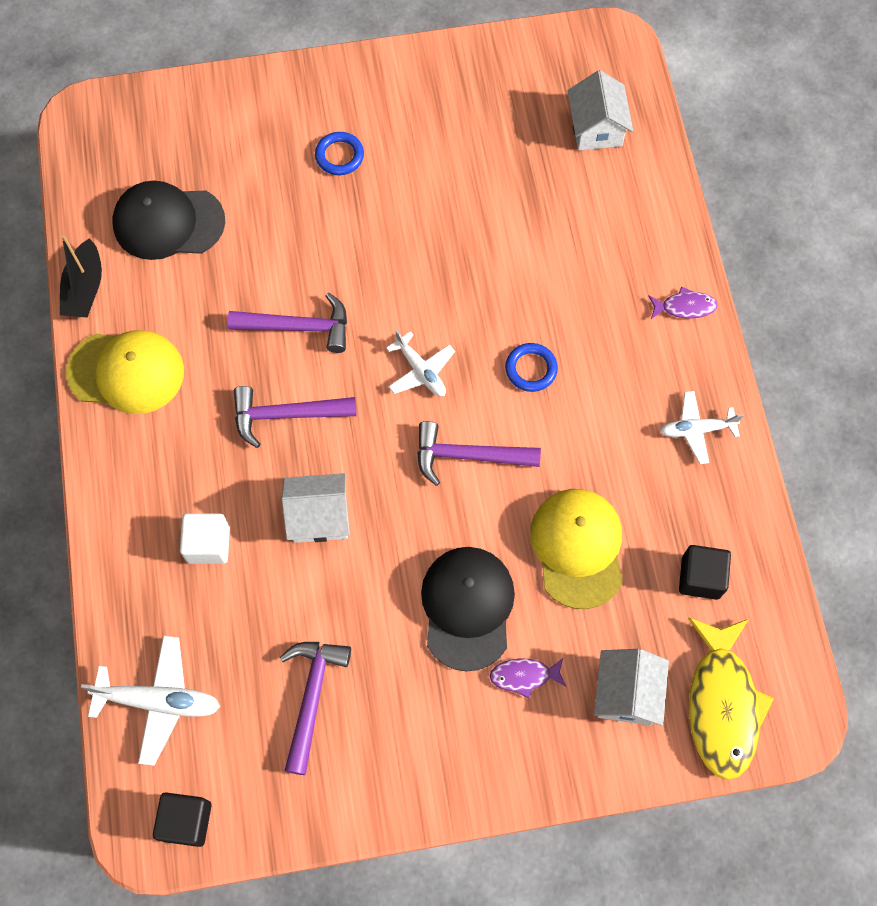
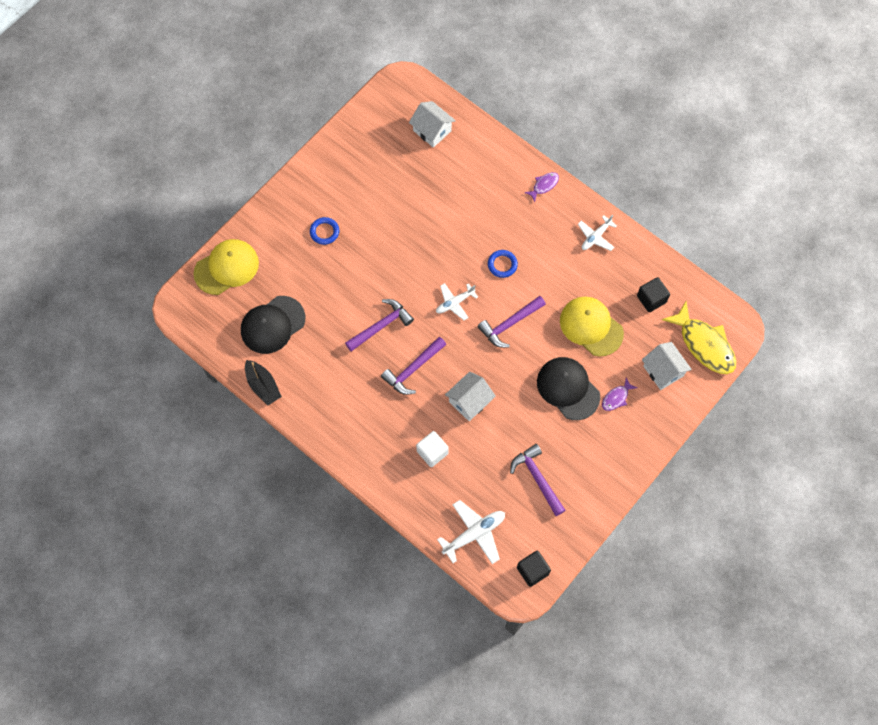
camera: 40 degrees left, 0 degrees up
yellow cap [66,330,184,414] -> yellow cap moved to [193,239,259,295]
white plane [386,330,455,396] -> white plane turned 135 degrees clockwise [436,283,478,320]

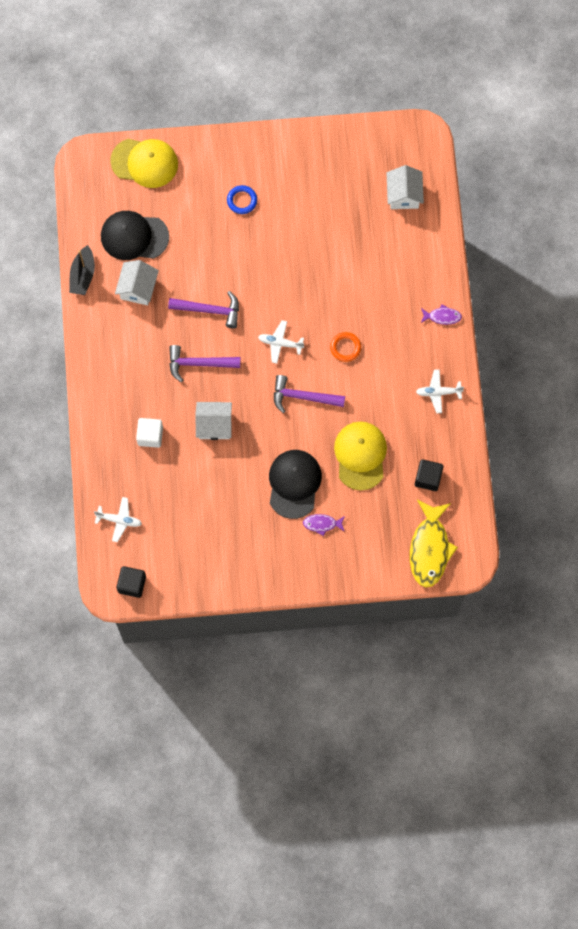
camera: 45 degrees right, 5 degrees up
white plane [437,500,505,564] -> white plane [94,497,142,542], size x0.66
blue ring [488,250,518,278] -> orange ring [330,332,361,362]
purple hammer [510,444,565,516] -> none
white house [642,342,692,390] -> white house moved to [115,260,159,305]

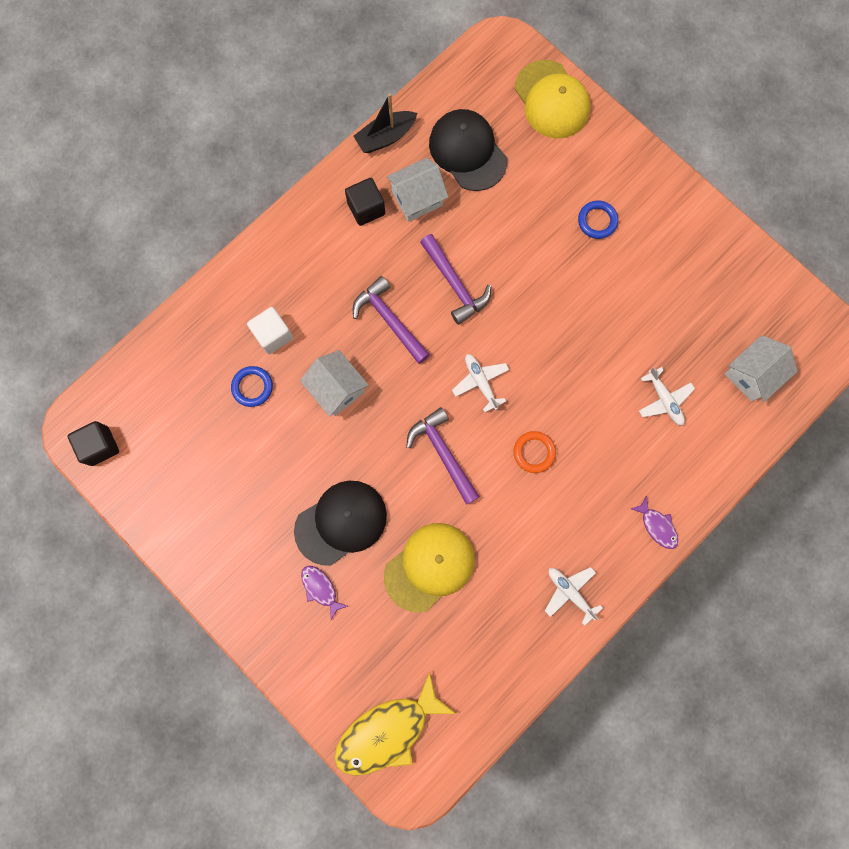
camera: 50 degrees right, 5 degrees up
white plane [94,497,142,542] -> white plane moved to [639,367,695,426]
black cube [415,459,444,491] -> black cube moved to [345,178,385,226]
none -> blue ring [231,366,273,407]

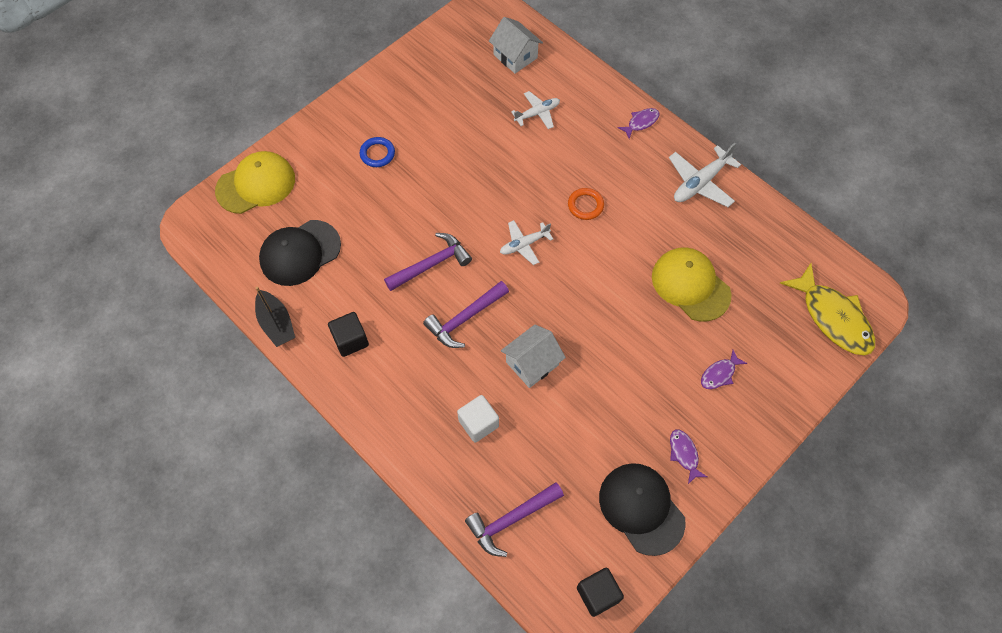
camera: 90 degrees left, 15 degrees down
blue ring [231,366,273,407] -> none
black cap [294,481,387,566] -> black cap moved to [599,463,686,556]
white house [386,158,448,222] -> none
purple hammer [406,407,480,505] -> purple hammer moved to [465,482,564,557]
white plane [545,567,603,626] -> white plane [669,143,741,207], size x1.52
none -> purple fish [670,429,707,484]

